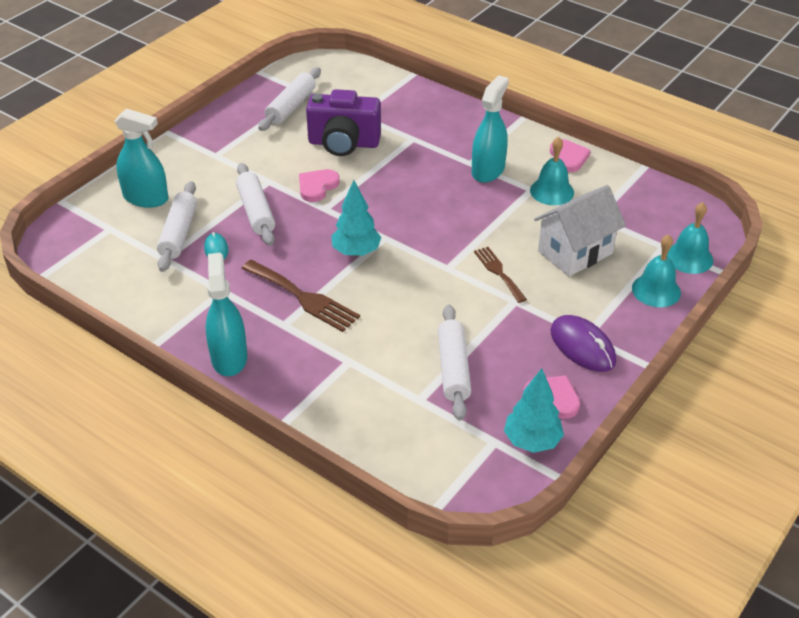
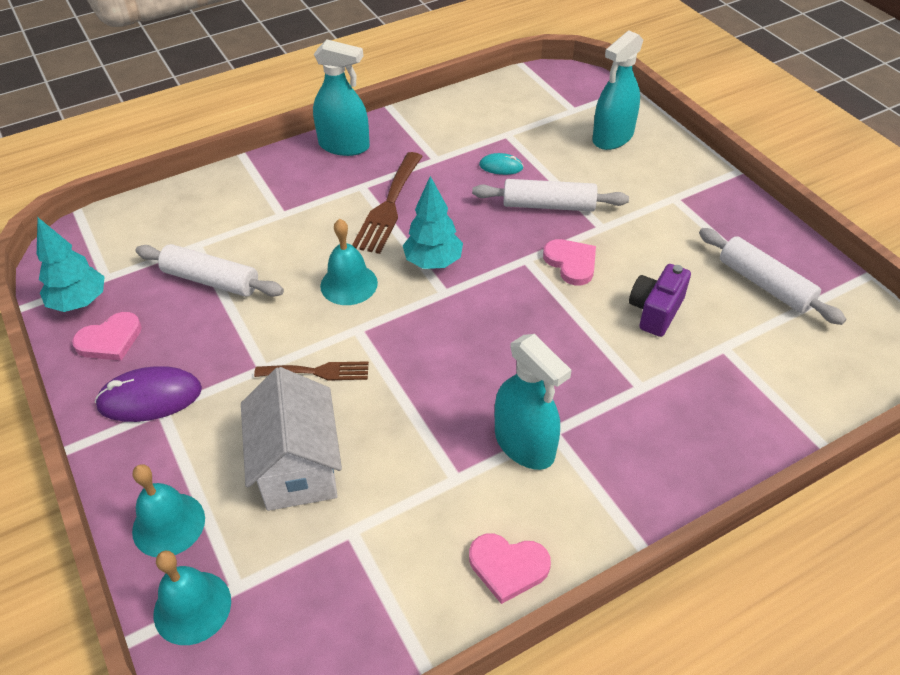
camera: 115 degrees right, 5 degrees up
white rolling pin [157,181,197,272] -> none
brown fork [241,260,360,332] -> brown fork turned 45 degrees counterclockwise [352,152,423,254]
purple camera [306,89,381,156] -> purple camera [629,264,691,337], size x0.64
turquoise bell [530,137,574,205] -> turquoise bell moved to [320,219,378,305]

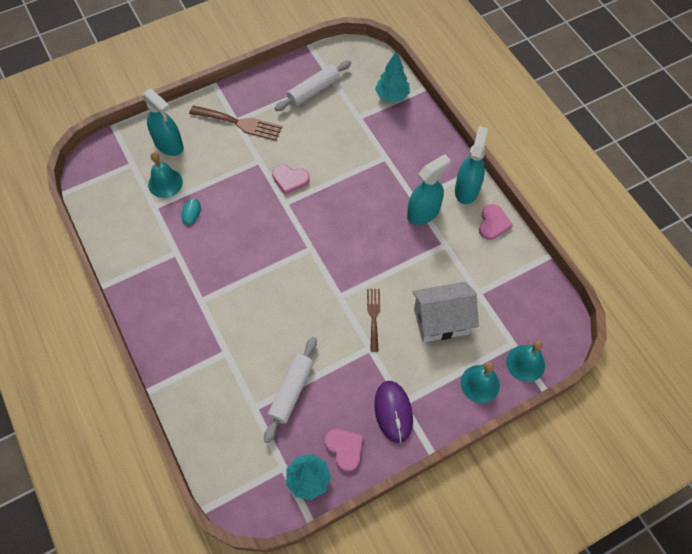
camera: 90 degrees left, 15 degrees up
turquoise spray bottle [313,40,370,156] -> turquoise spray bottle moved to [455,126,488,204]
turquoise bell [320,219,378,305] -> turquoise bell moved to [148,152,183,198]
brown fork [352,152,423,254] -> brown fork moved to [189,106,282,141]
turquoise tree [403,176,463,269] -> turquoise tree moved to [375,52,410,103]
white rolling pin [472,179,629,212] -> none
pink heart [543,239,596,285] -> pink heart turned 135 degrees counterclockwise [272,165,310,195]
purple camera [629,264,691,337] -> none

